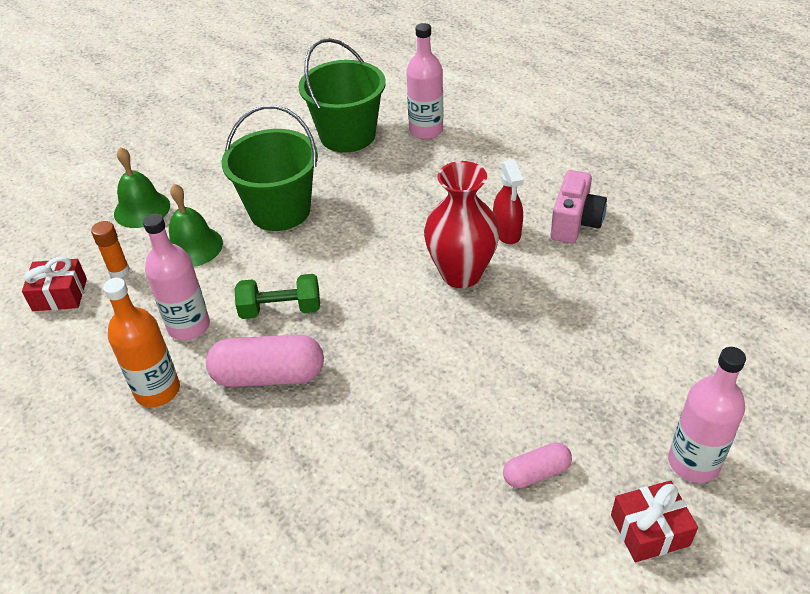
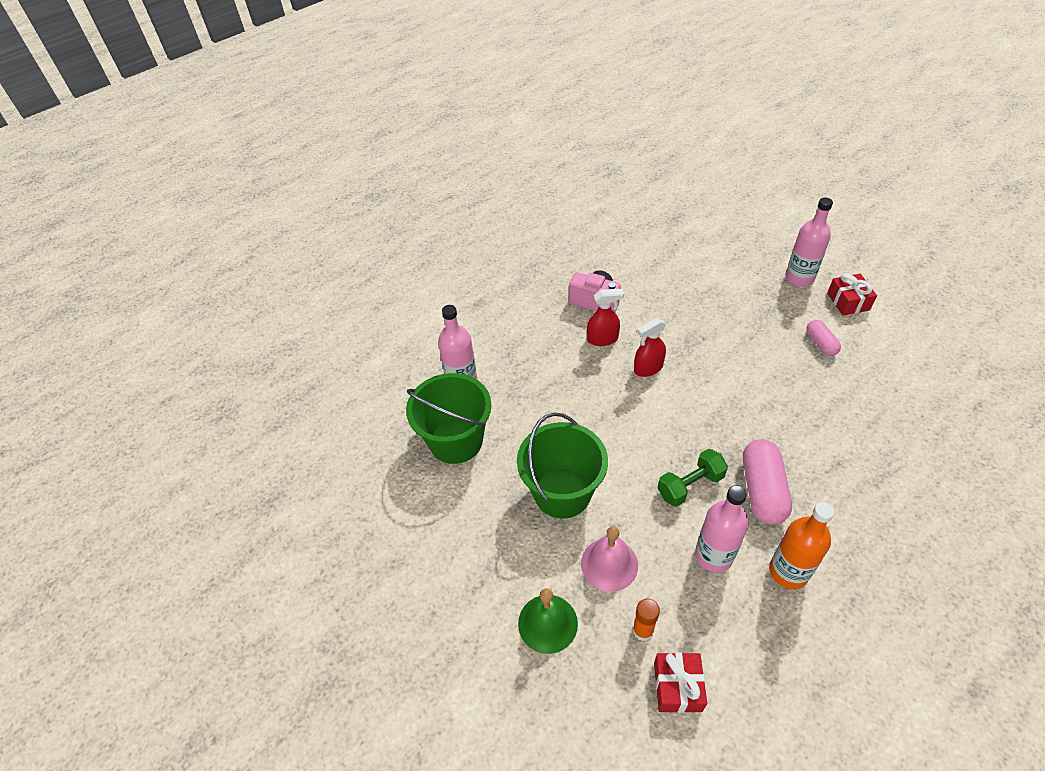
camera: 85 degrees left, 5 degrees up
green bell [169,184,223,267] -> pink bell [581,526,638,592]
green dumbbell [234,274,320,319] -> green dumbbell turned 60 degrees clockwise [658,449,728,507]
red vase [424,161,500,288] -> red spray bottle [634,318,666,377]

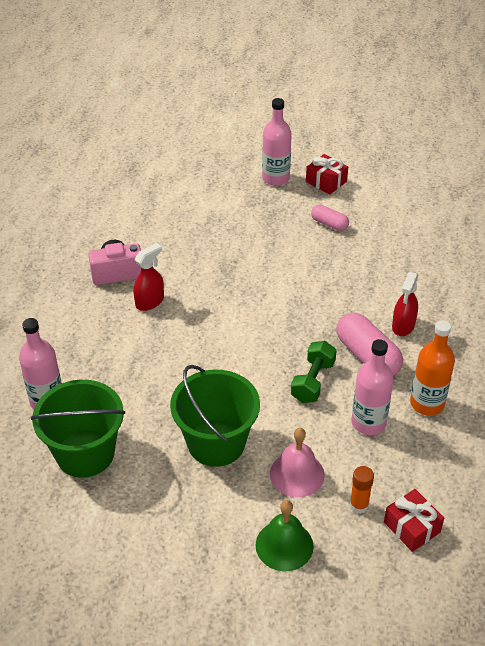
camera: 40 degrees left, 5 degrees down
red spray bottle [634,318,666,377] -> red spray bottle moved to [392,272,419,336]

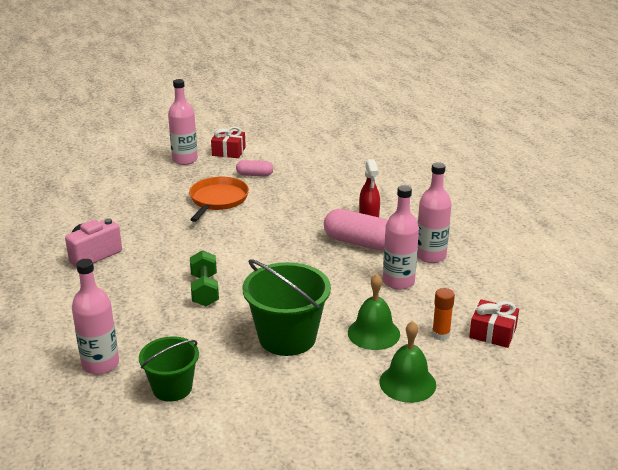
camera: 30 degrees left, 15 degrees down
green bucket [31,380,125,478] -> green bucket [139,336,199,402], size x0.63
red spray bottle [133,243,164,311] -> none
pink bell [270,428,325,497] -> green bell [348,274,400,350]
green dumbbell [291,341,337,403] -> green dumbbell moved to [190,250,219,306]
orange bottle [410,320,455,416] -> pink bottle [417,162,452,263]
none -> orange pan [189,177,249,222]

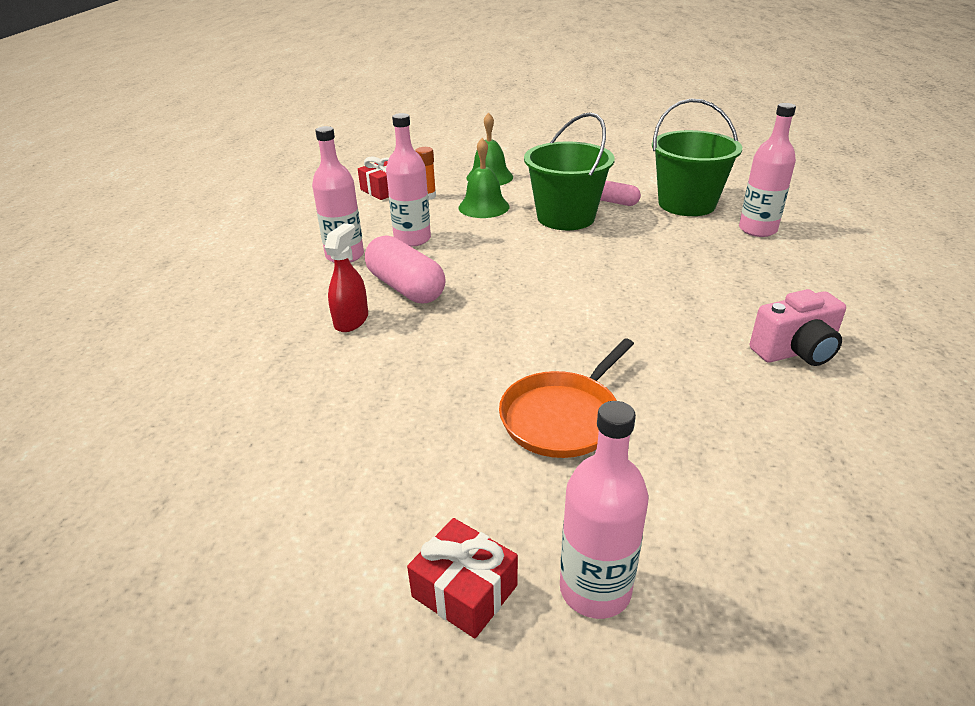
camera: 155 degrees left, 5 degrees up
green bucket [139,336,199,402] -> green bucket [652,99,742,216], size x1.58
green dumbbell [190,250,219,306] -> none
pink capsule [236,160,273,176] -> pink capsule moved to [600,181,641,206]

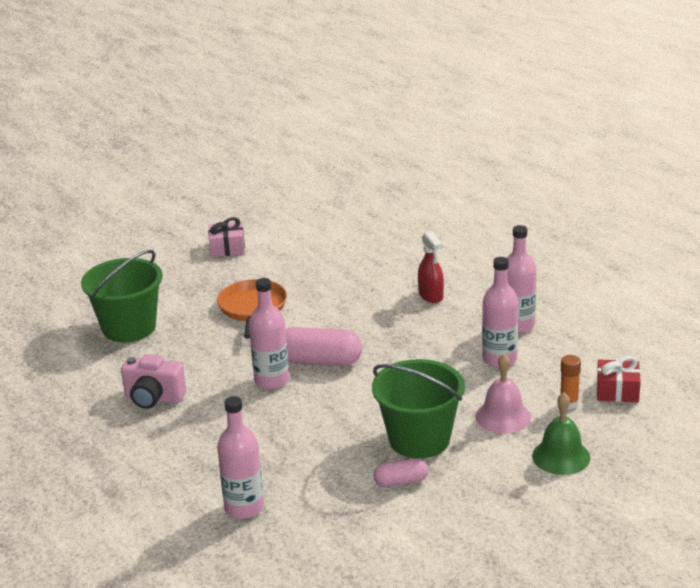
camera: 140 degrees right, 5 degrees down
pink capsule [365,235,446,303] -> pink capsule moved to [285,327,362,366]
red gift [407,518,518,639] -> pink gift [208,217,245,257]
green bell [458,138,509,218] -> pink bell [475,354,531,433]
pink bottle [560,401,649,619] -> pink bottle moved to [249,278,289,389]
green bucket [652,99,742,216] -> green bucket moved to [81,250,163,342]
pink camera [750,289,846,366] -> pink camera turned 105 degrees counterclockwise [121,354,186,409]

